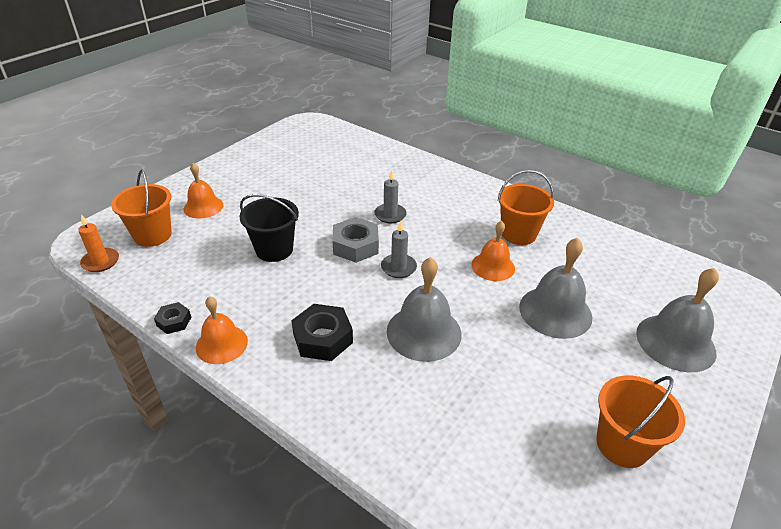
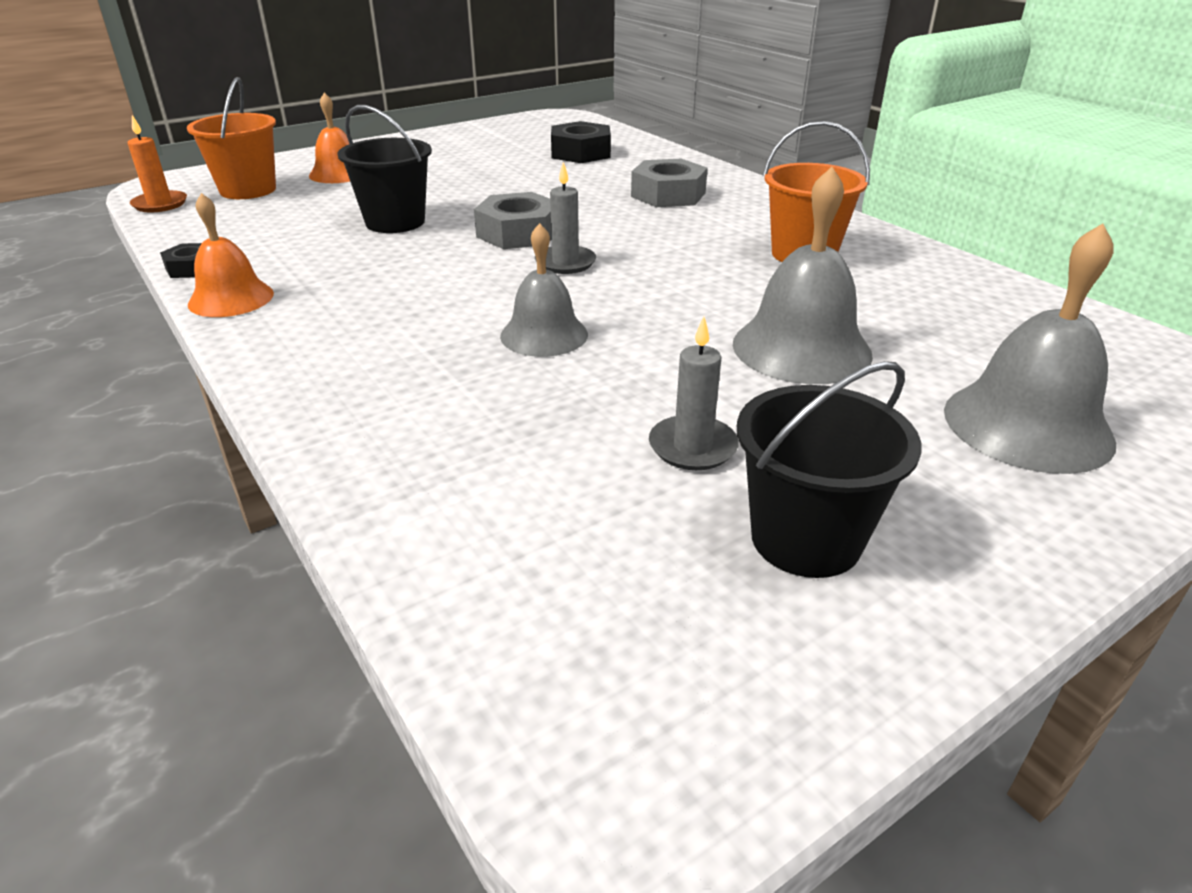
camera: 20 degrees right, 5 degrees down
black nut [291,304,353,361] -> black nut moved to [551,121,611,163]
grey candle [374,170,407,223] -> grey candle moved to [649,317,739,470]
grey bell [387,257,461,362] -> grey bell [500,223,588,357], size x0.66
orange bell [471,221,515,281] -> none
orange bucket [596,375,685,468] -> black bucket [737,361,921,578]
none -> grey nut [631,159,708,207]

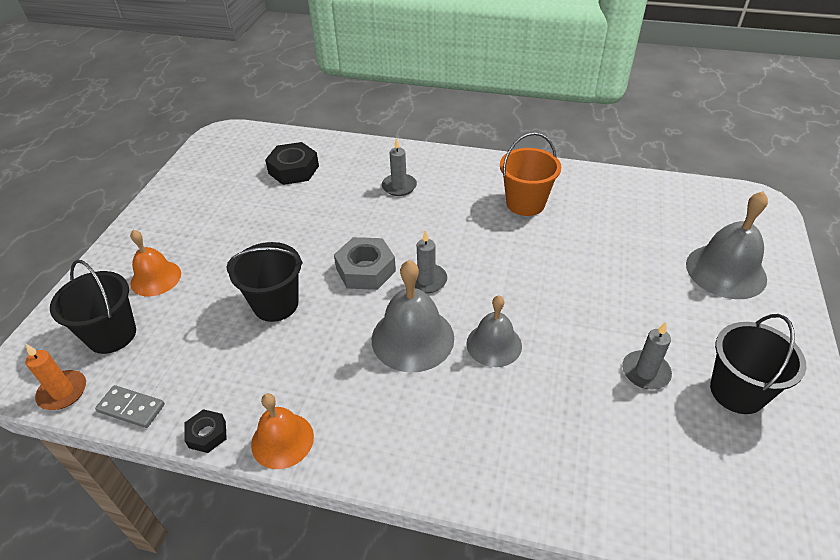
camera: 40 degrees left, 10 degrees up
orange bucket [187,77,276,199] -> black bucket [50,260,136,354]
grey nut [631,159,708,207] -> grey candle [382,137,417,196]
grey bell [733,167,873,384] -> grey bell moved to [372,260,454,373]
none -> grey domino [95,385,165,428]

